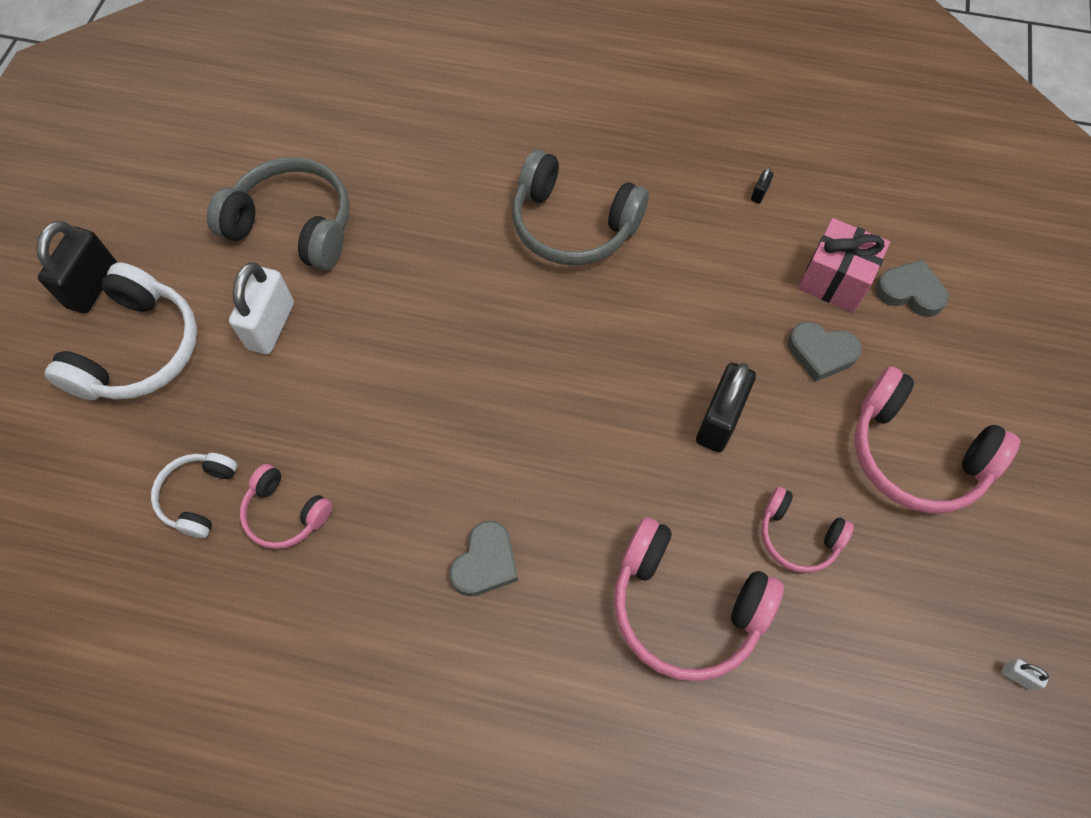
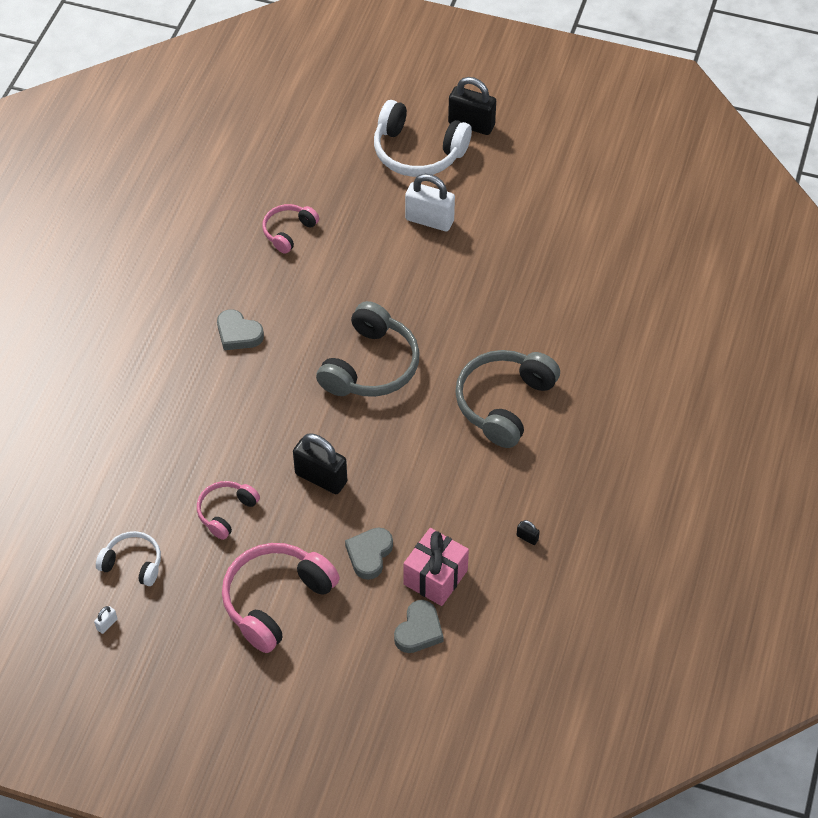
camera: 95 degrees right, 10 degrees down
white headphones [151,453,237,538] -> white headphones moved to [96,531,161,586]
grey headphones [207,157,349,270] -> grey headphones moved to [316,301,420,397]
pink headphones [614,517,784,681] -> none

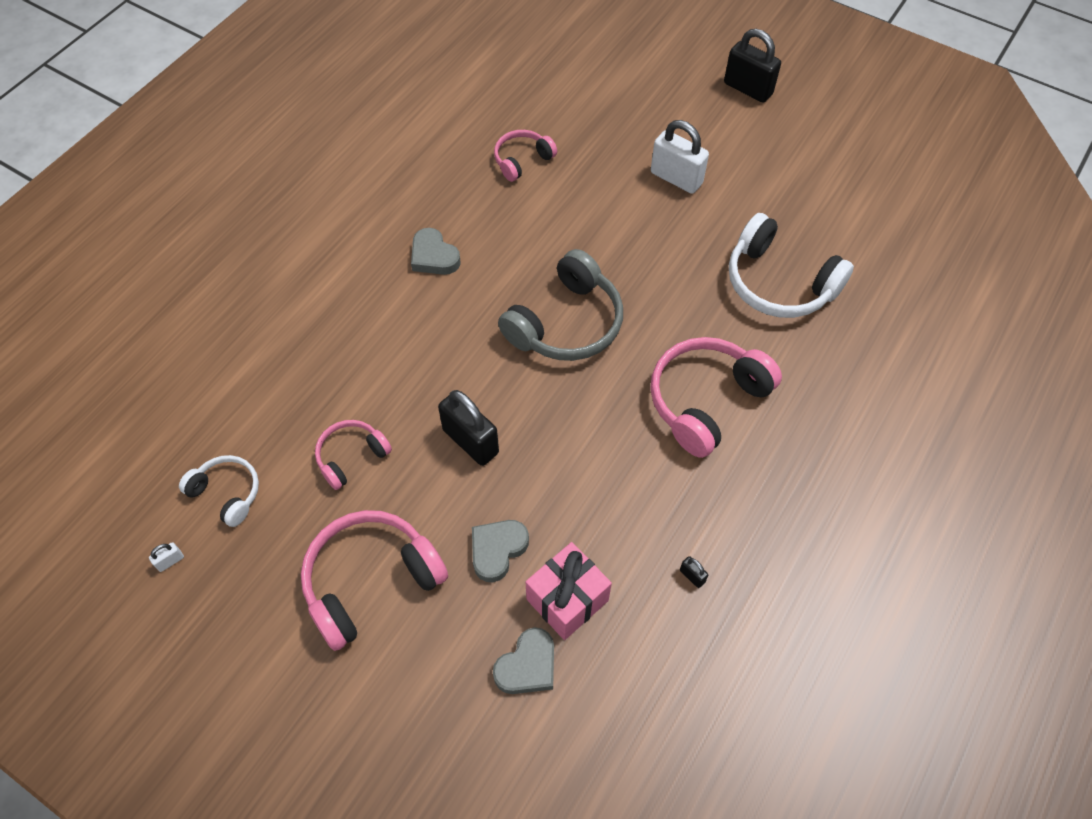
camera: 15 degrees right, 5 degrees up
white headphones [374,100,472,177] -> white headphones moved to [729,213,854,318]
grey headphones [455,350,560,448] -> pink headphones [650,337,782,458]

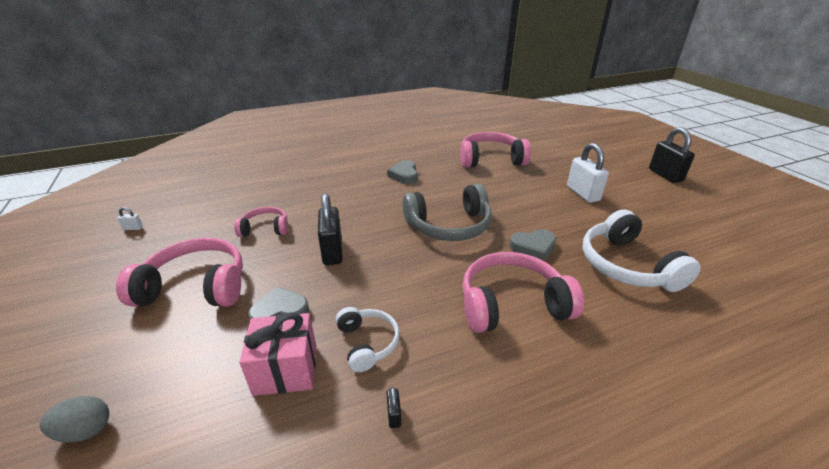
camera: 35 degrees right, 25 degrees down
white headphones [179,455,259,527] -> white headphones moved to [336,307,400,372]
grey heart [493,627,554,694] -> grey heart moved to [509,229,556,261]
pink headphones [494,130,557,182] -> pink headphones [461,132,531,168], size x1.78
none -> grey egg [40,396,109,443]

